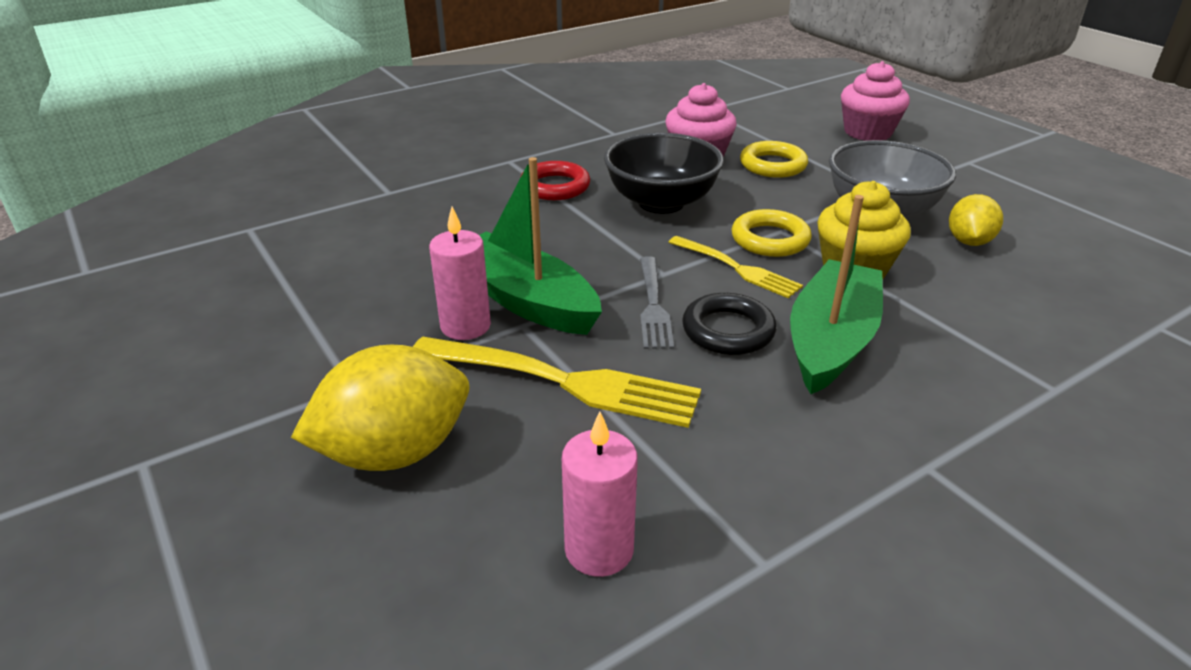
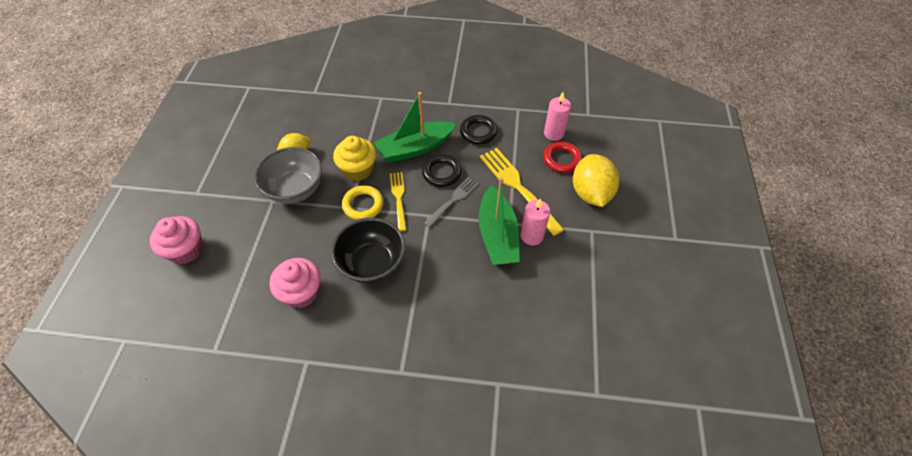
camera: 140 degrees left, 20 degrees up
yellow lemon [291,345,469,471] -> yellow lemon turned 75 degrees clockwise [573,154,619,207]
red ring [520,161,590,200] -> red ring moved to [543,142,583,173]
yellow ring [740,141,808,178] -> none
none -> black ring [460,115,498,144]

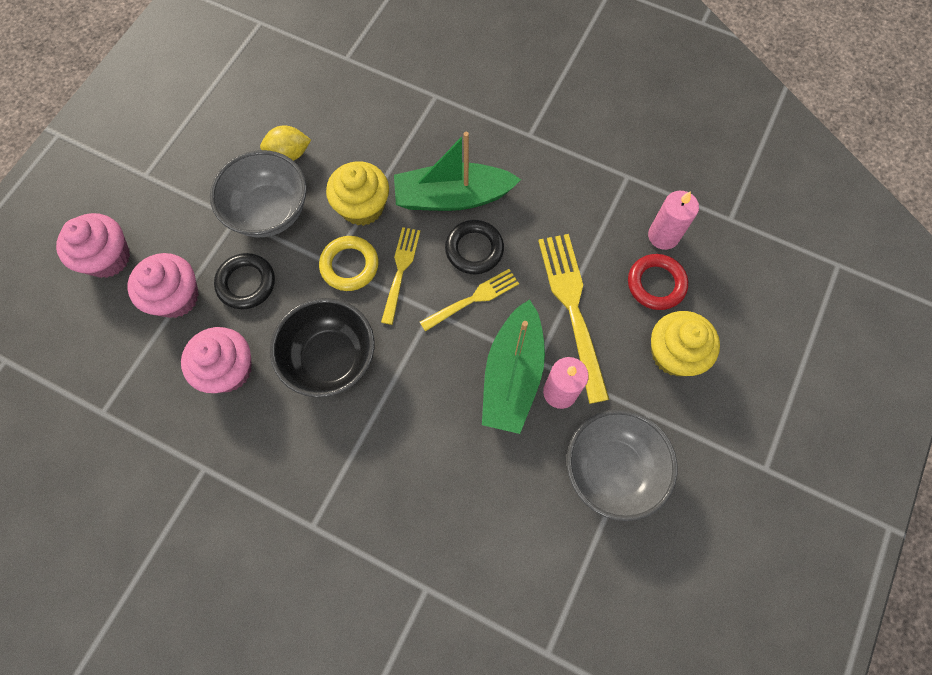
camera: 20 degrees right, 15 degrees up
grey fork [424,177,479,228] -> yellow fork [420,269,519,332]
black ring [460,115,498,144] -> black ring moved to [214,253,275,309]
yellow lemon [573,154,619,207] -> yellow cupcake [651,311,720,376]
none -> pink cupcake [127,253,199,318]
none -> grey bowl [567,409,677,521]

